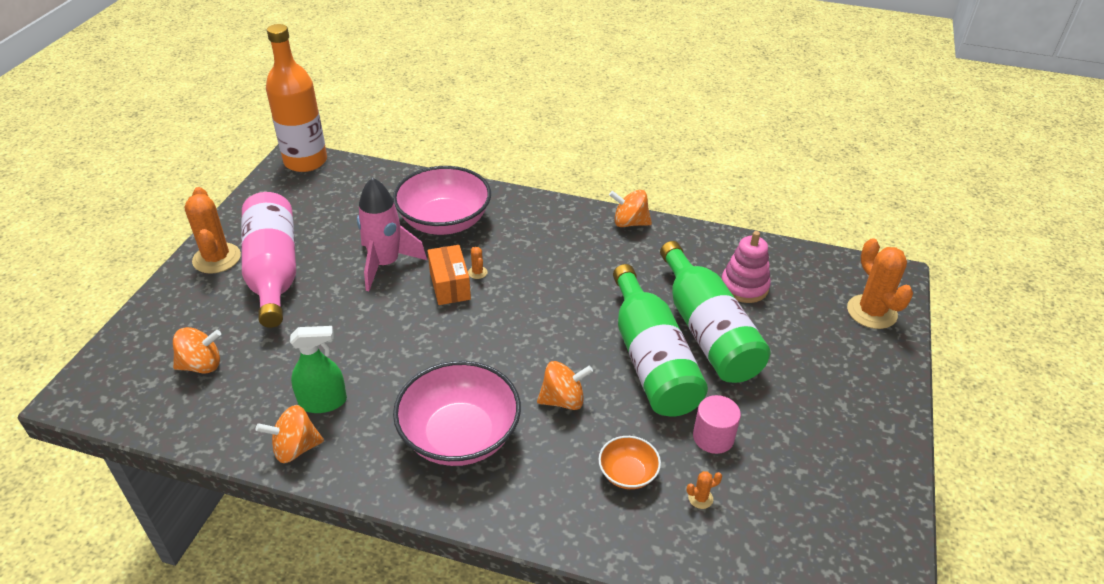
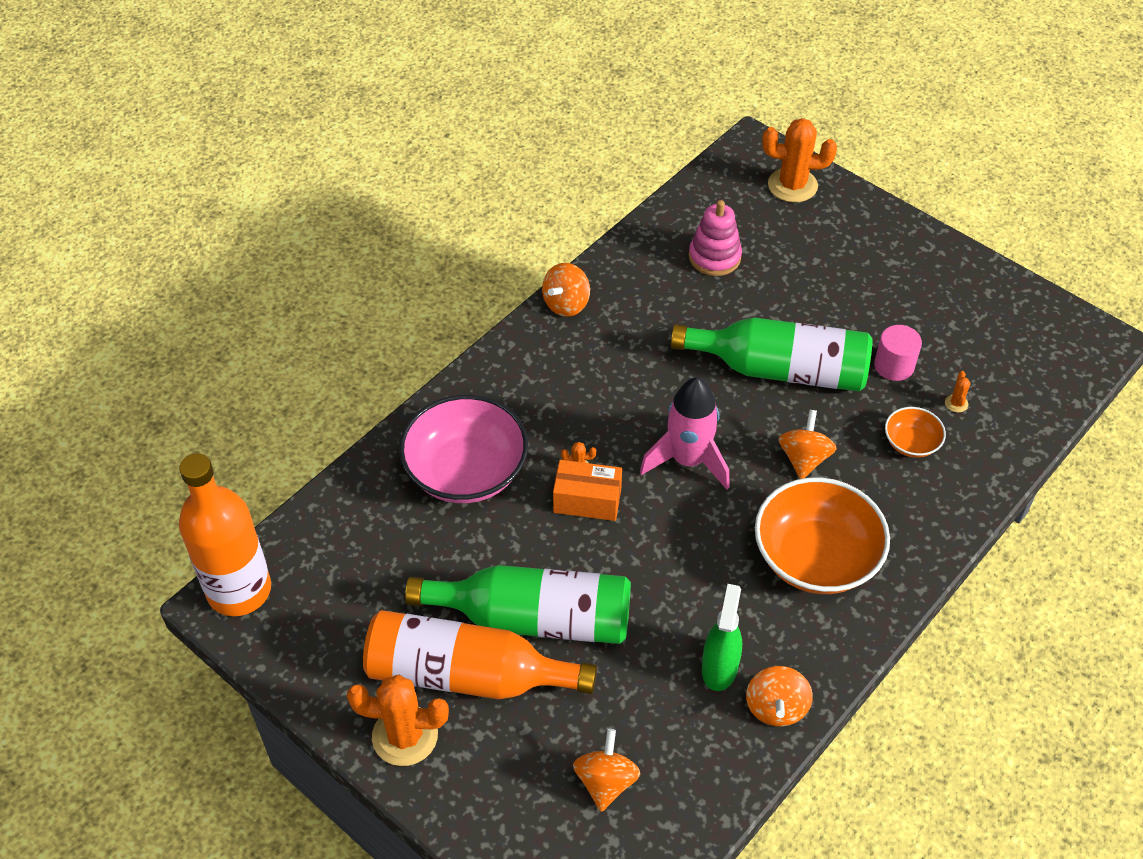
camera: 65 degrees left, 10 degrees up
pink bottle [241,192,296,328] -> orange bottle [363,610,597,699]
pink rocket [357,177,427,291] -> pink rocket moved to [640,377,730,490]
pink bowl [393,361,521,466] -> orange bowl [755,477,890,594]
green bottle [660,241,770,383] -> green bottle moved to [405,565,631,644]

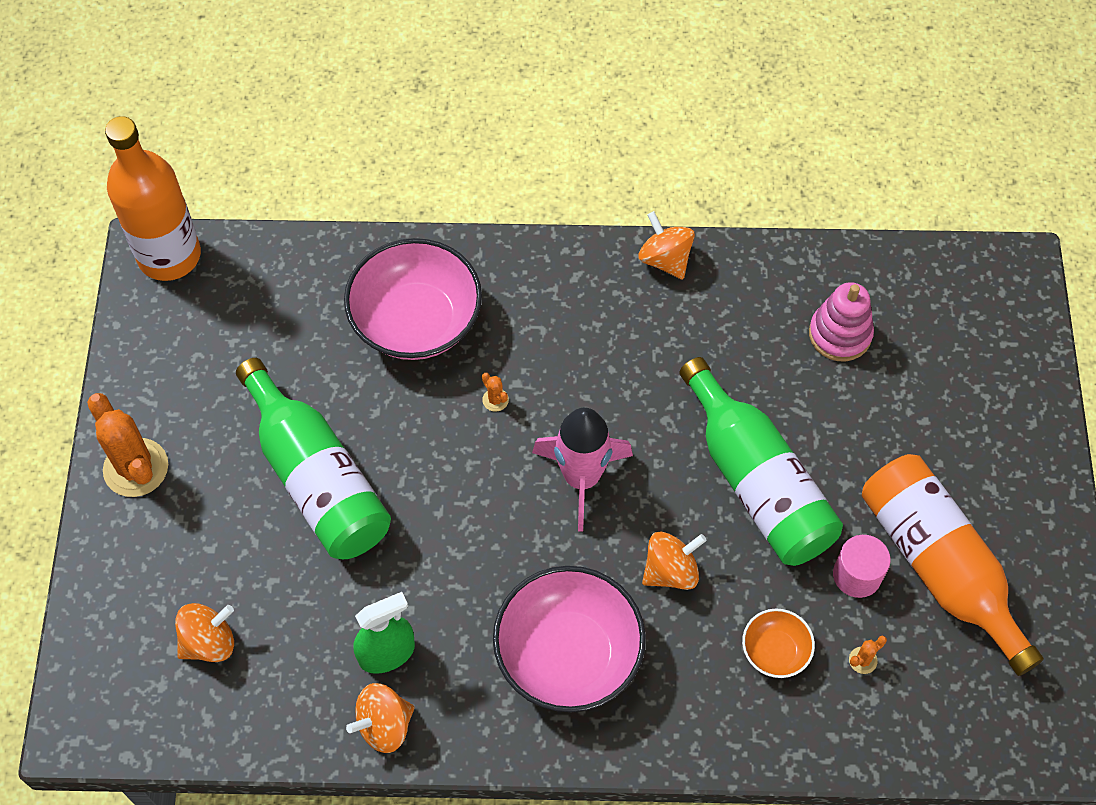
camera: 50 degrees right, 10 degrees up
orange bottle [363,610,597,699] -> orange bottle moved to [862,454,1044,676]
orange spinning top [542,263,590,317] -> orange spinning top turned 60 degrees clockwise [638,211,695,280]
orange box [553,460,622,521] -> none
orange bowl [755,477,890,594] -> pink bowl [493,566,646,712]
orange cactus [763,118,837,203] -> none

